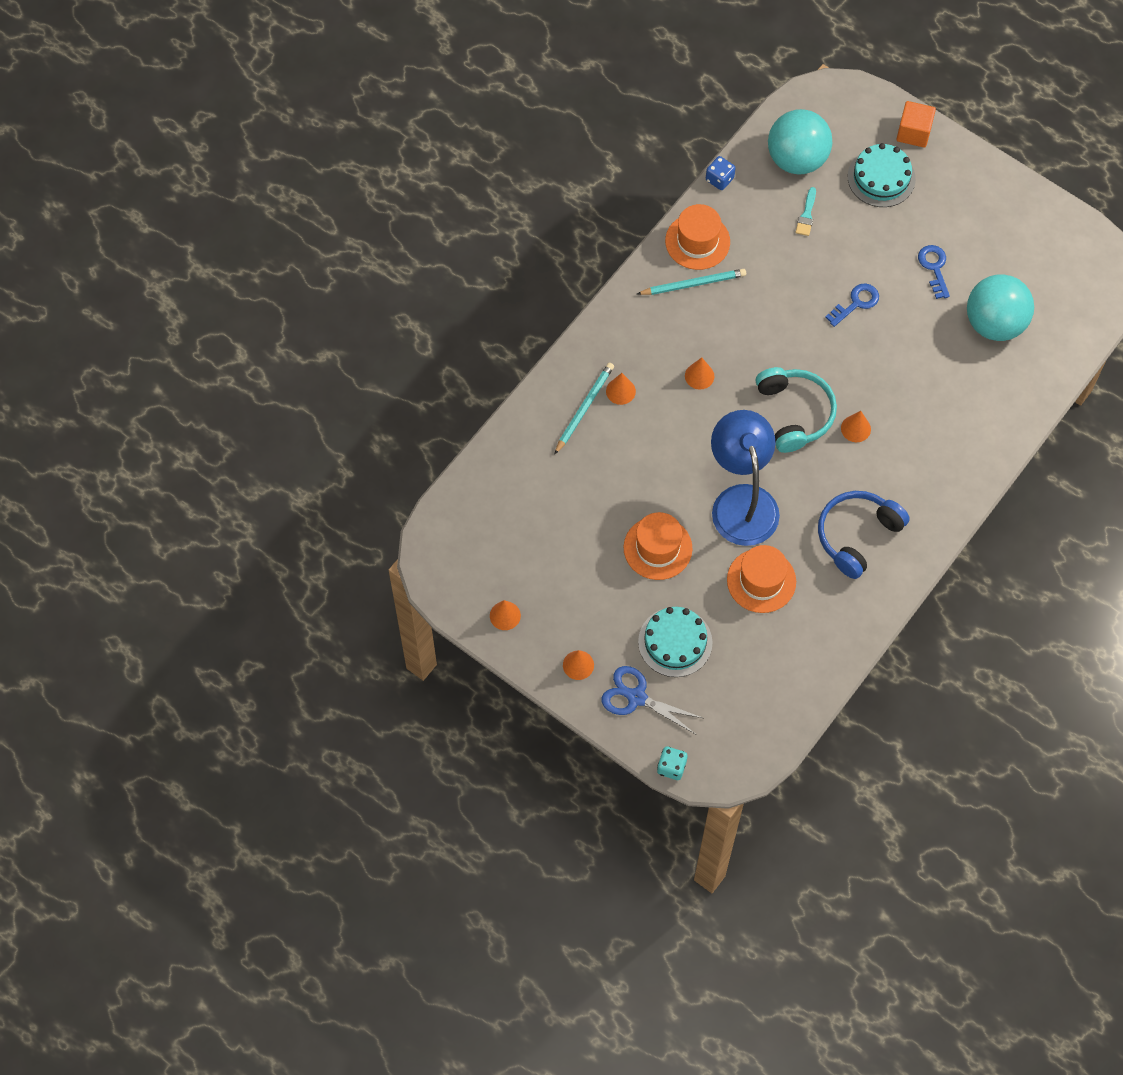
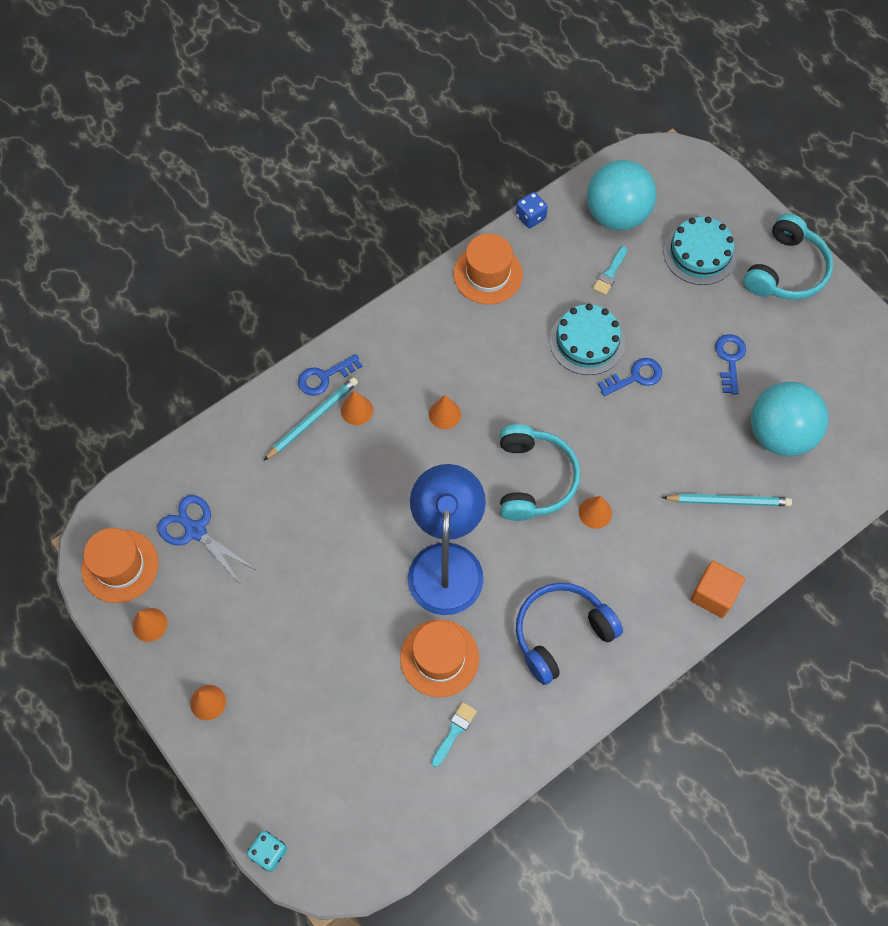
camera: 15 degrees right, 0 degrees up
blue scissors [602,666,703,734] -> blue scissors moved to [158,495,256,583]
orange hat [624,512,693,580] -> orange hat moved to [81,528,159,603]
turquoise pencil [637,269,746,295] -> turquoise pencil moved to [662,494,792,506]
turquoise cake [638,607,712,677] -> turquoise cake moved to [550,304,625,375]
orange cube [897,101,936,148] -> orange cube moved to [690,561,745,618]
none -> blue key [298,354,362,396]
none -> turquoise brush [431,702,477,767]
none -> turquoise headphones [743,213,833,300]

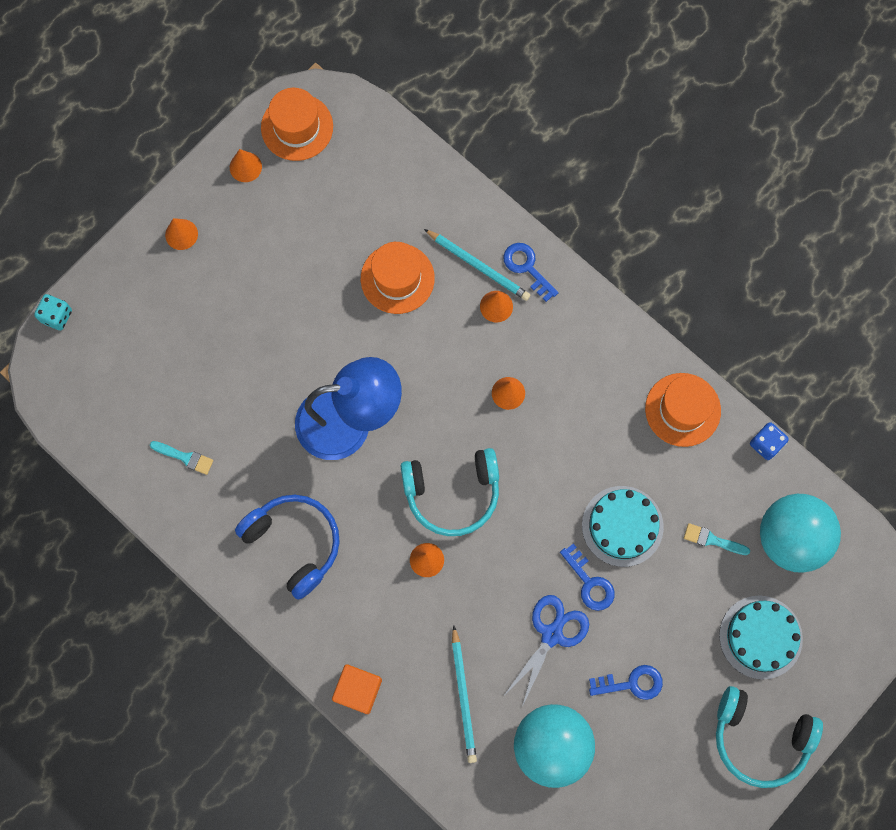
camera: 80 degrees right, 10 degrees up
blue scissors [158,495,256,583] -> blue scissors moved to [505,595,589,707]
orange hat [400,620,479,697] -> orange hat moved to [361,242,435,314]

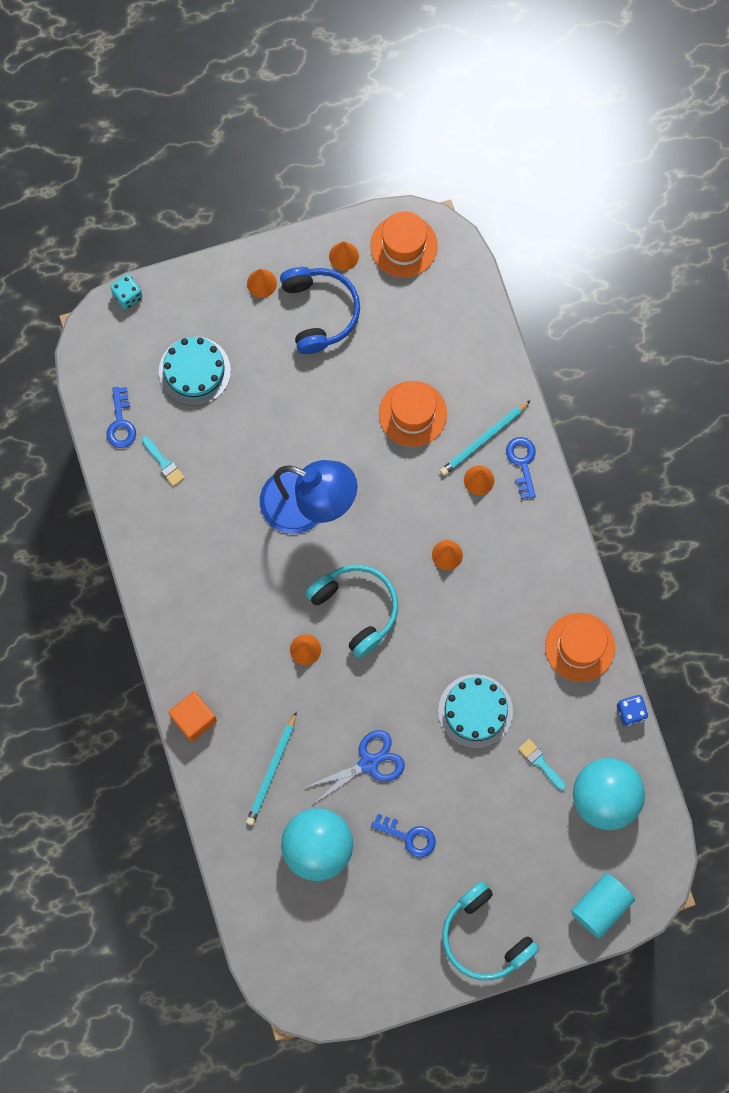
camera: 30 degrees right, 0 degrees up
blue headphones [235,495,340,600] -> blue headphones moved to [280,267,360,354]
turquoise headphones [400,448,499,536] -> turquoise headphones turned 150 degrees counterclockwise [305,564,398,658]
turquoise pencil [424,229,530,301] -> turquoise pencil turned 75 degrees clockwise [440,400,531,476]
blue key [560,543,615,611] -> blue key moved to [106,387,136,448]
turquoise cake [719,596,803,679] -> turquoise cake moved to [159,337,231,406]
none -> turquoise cylinder [571,873,635,938]

